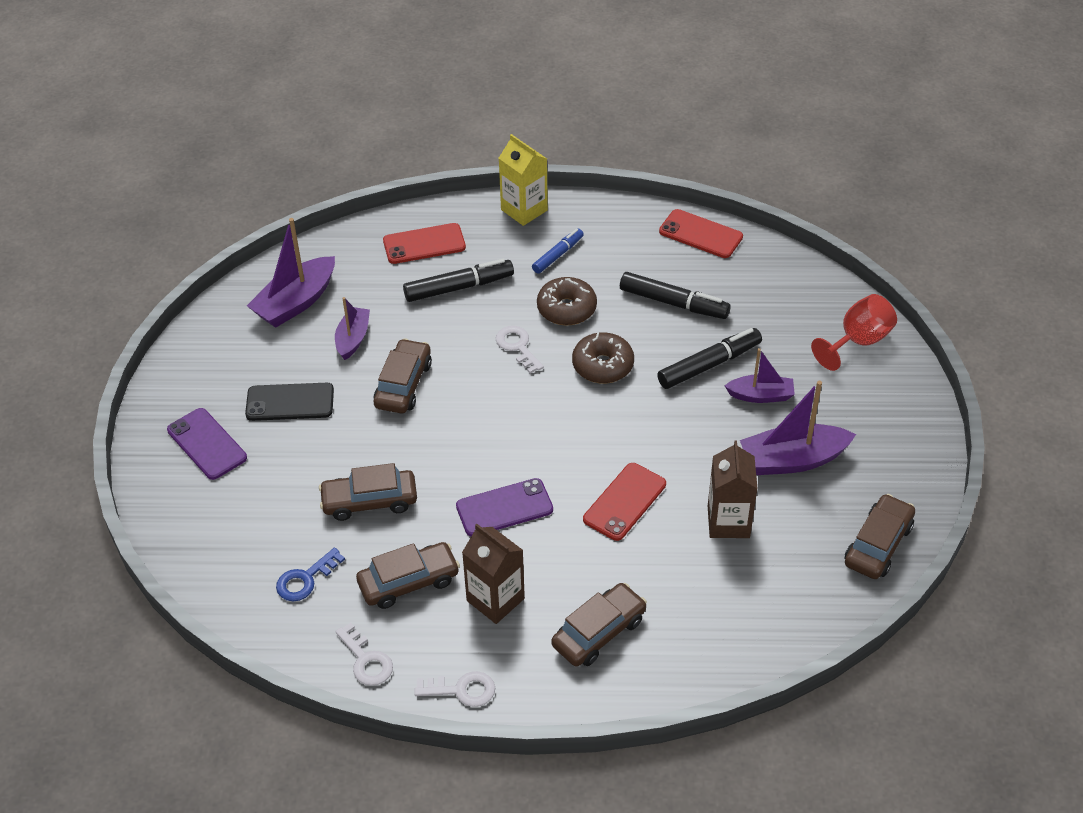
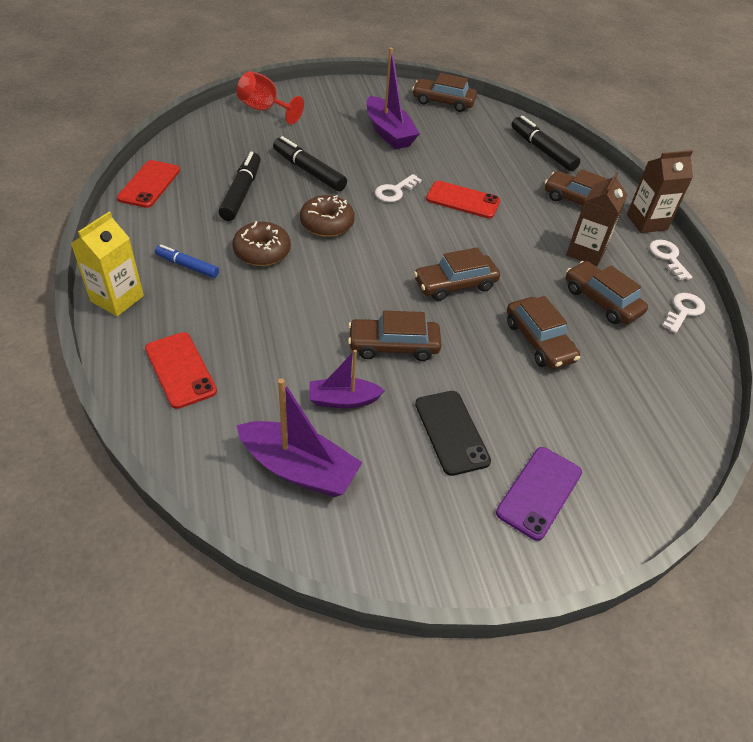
camera: 110 degrees left, 0 degrees up
blue key [276,548,345,601] -> none
black marker [403,259,514,302] -> black marker moved to [511,116,580,171]
purple phone [456,478,553,536] -> none
white key [496,326,544,374] -> white key moved to [375,174,422,202]
brown carton [708,441,758,538] -> brown carton moved to [627,150,693,233]
purple boat [725,348,795,403] -> none
none -> brown car [414,247,500,301]

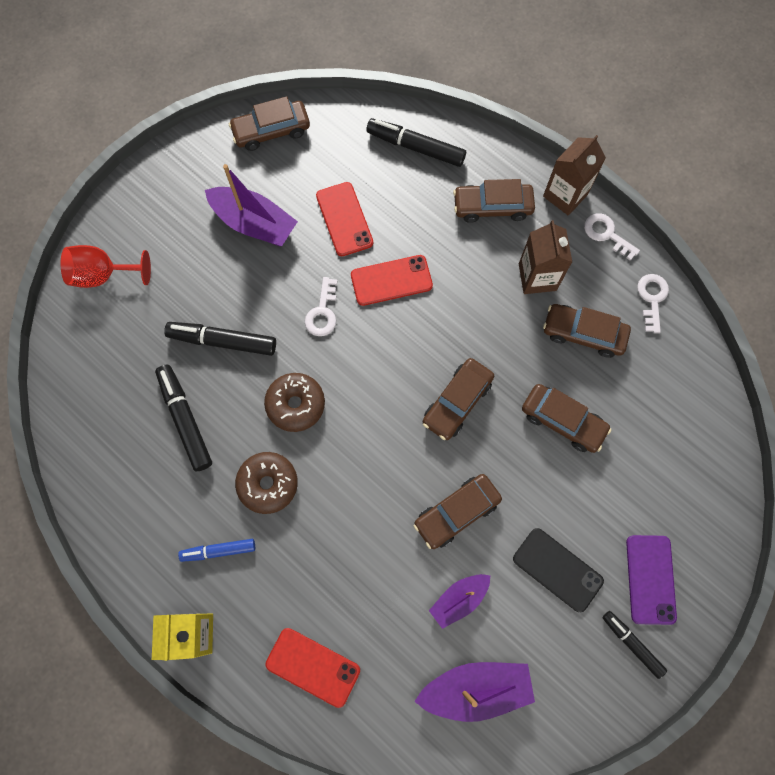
camera: 30 degrees left, 25 degrees up
red phone [117,160,180,208] -> red phone moved to [316,182,373,256]
none -> black marker [602,611,667,679]

